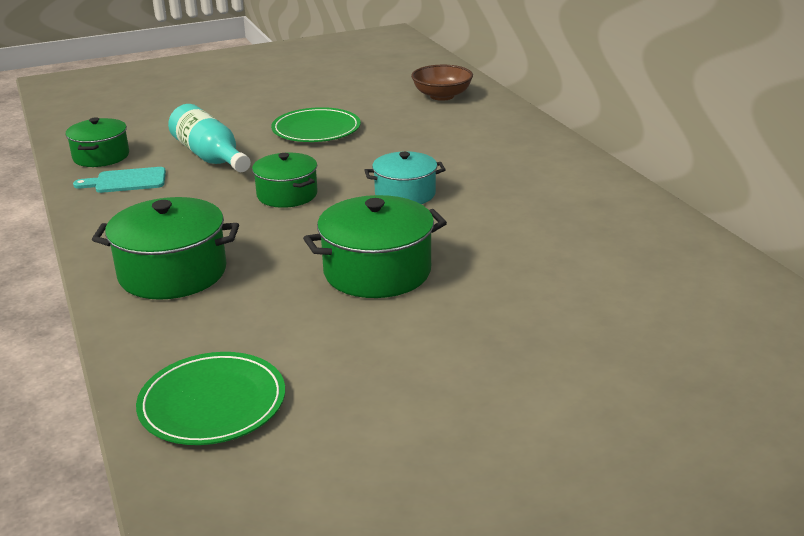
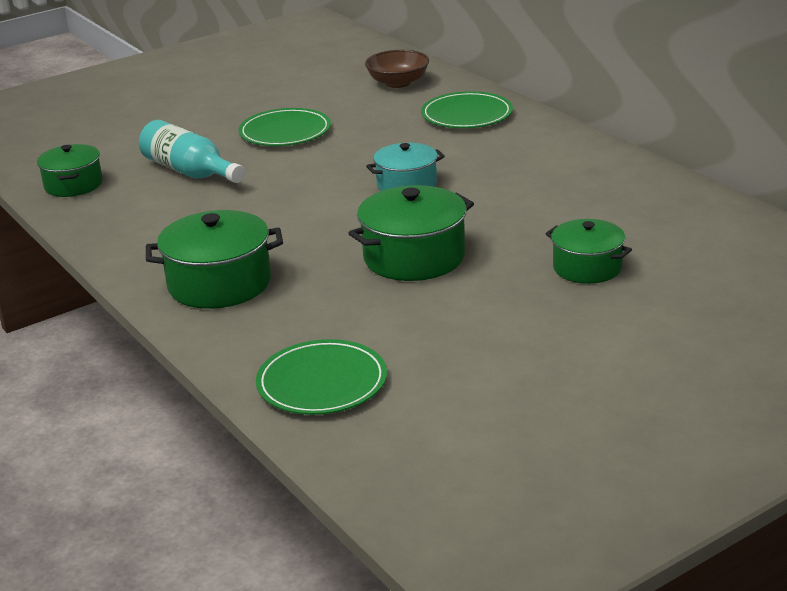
camera: 10 degrees left, 0 degrees up
turquoise cutting board [73,167,166,193] -> none
green pot [252,153,318,208] -> green pot moved to [545,219,632,284]
none -> green plate [421,91,513,128]

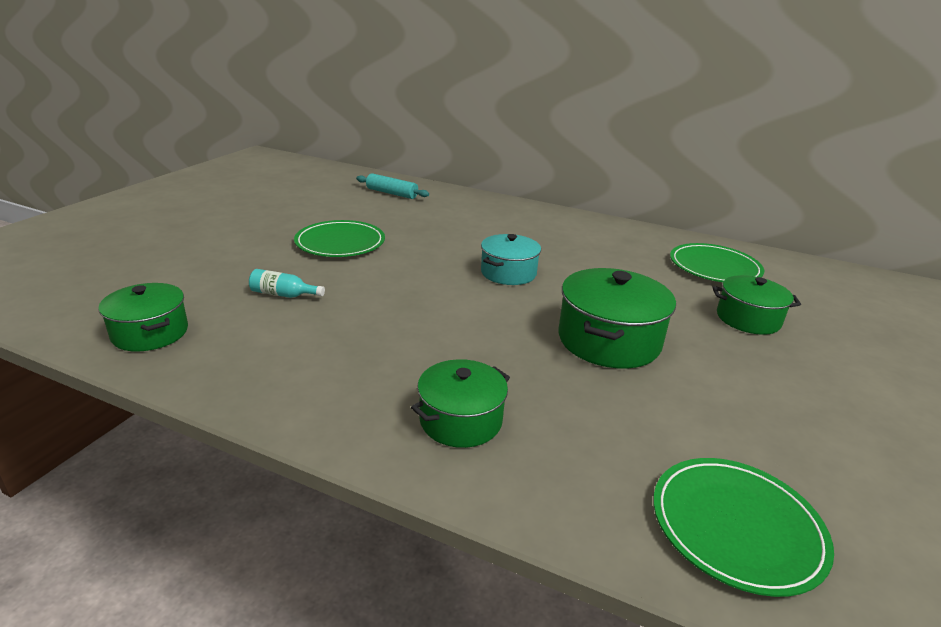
camera: 35 degrees left, 0 degrees up
turquoise bottle [139,120,245,183] -> turquoise bottle [249,269,325,298], size x0.51
green pot [146,210,283,309] -> green pot [411,359,510,448], size x0.65
brown bowl [365,50,429,88] -> turquoise rolling pin [356,173,429,199]
green plate [421,91,513,128] -> green plate moved to [670,243,764,282]

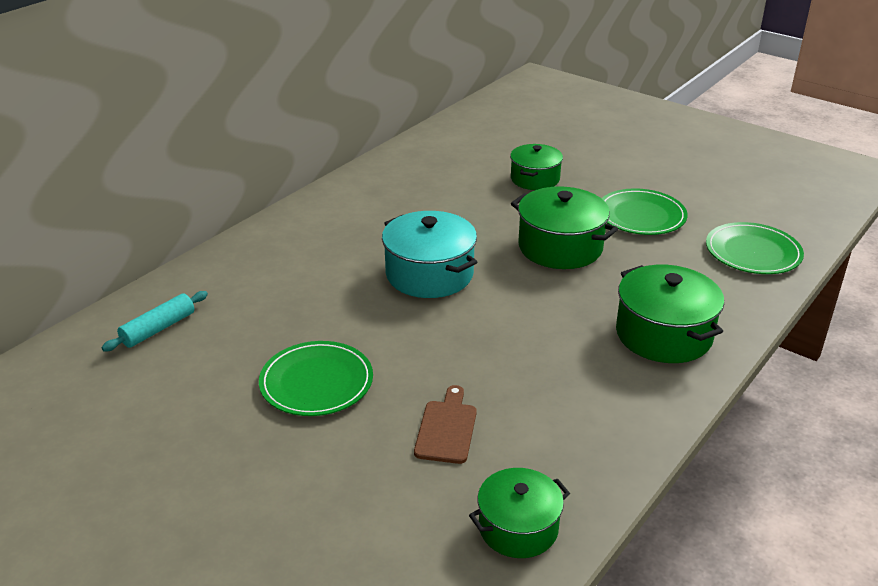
camera: 75 degrees left, 5 degrees up
turquoise bottle [249,269,325,298] -> brown cutting board [414,385,477,464]
green pot [411,359,510,448] -> green pot [616,265,724,363], size x1.53
turquoise pot [481,234,541,285] -> turquoise pot [382,211,477,298], size x1.53
green plate [670,243,764,282] -> green plate moved to [601,188,688,235]

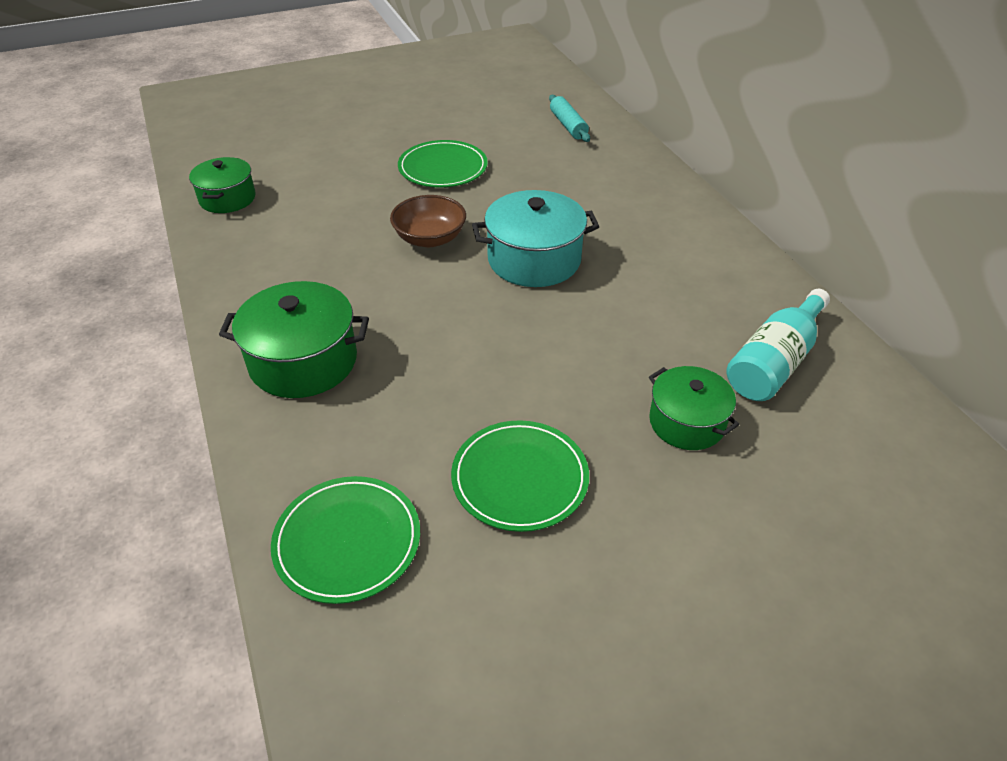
camera: 120 degrees right, 10 degrees up
brown cutting board [414,385,477,464] -> none
green pot [511,187,618,269] -> none
none -> brown bowl [390,195,466,247]
none -> turquoise bottle [727,289,830,401]

